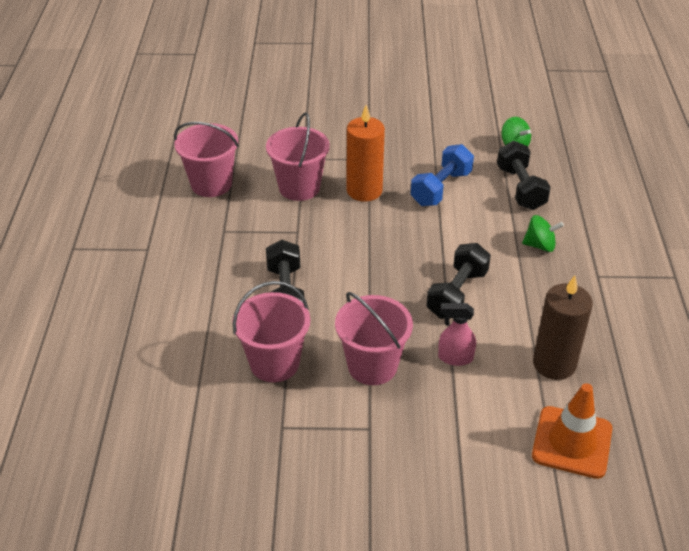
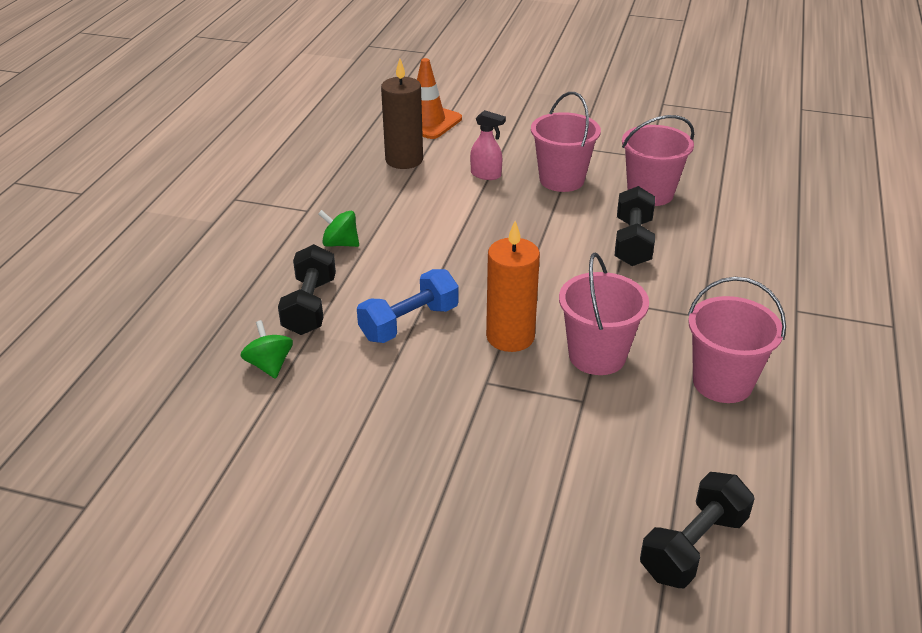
camera: 165 degrees left, 5 degrees down
black dumbbell [426,243,491,319] -> black dumbbell moved to [640,472,755,588]

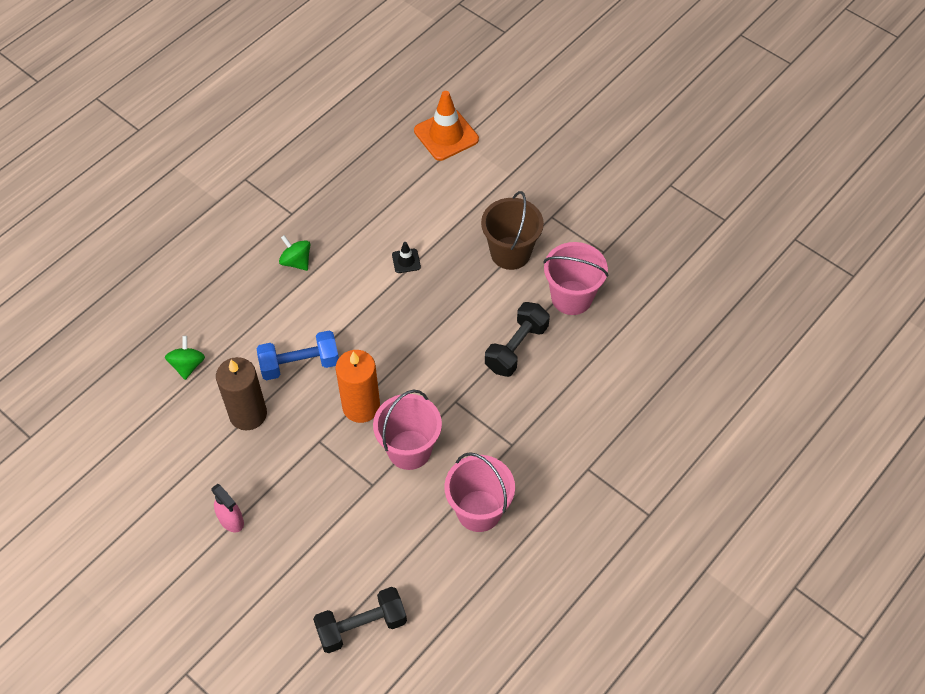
camera: 25 degrees right, 20 degrees up
black dumbbell [278,244,336,335] -> none
brown candle [381,58,423,169] -> brown candle moved to [216,357,267,430]
pink spray bottle [470,110,506,180] -> pink spray bottle moved to [211,484,244,532]
pink bucket [531,92,601,192] -> brown bucket [481,191,544,270]
none -> black traffic cone [392,242,421,273]

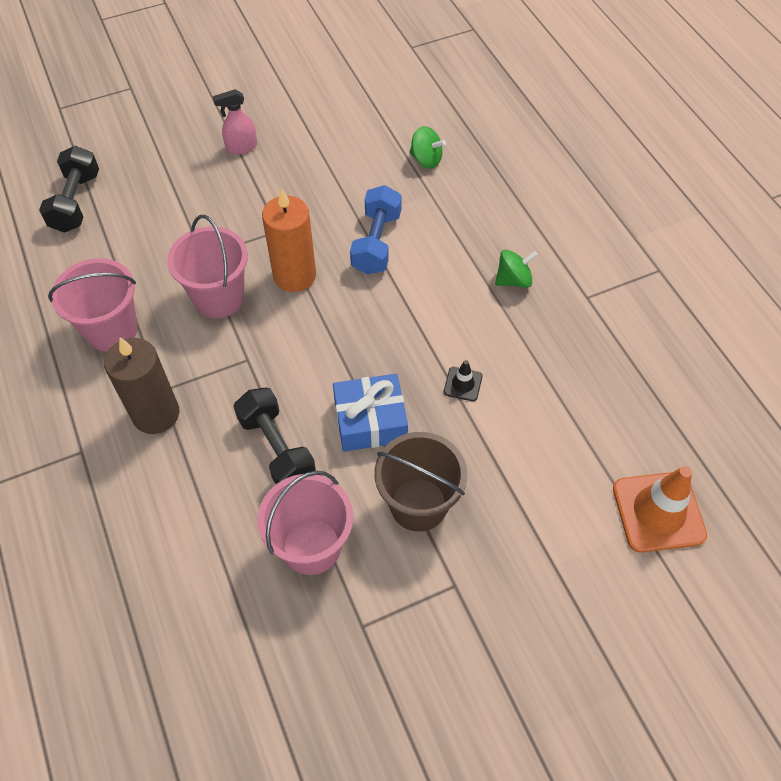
camera: 115 degrees right, 0 degrees up
brown candle [216,357,267,430] -> brown candle moved to [104,337,180,434]
none -> blue gift [333,374,408,452]

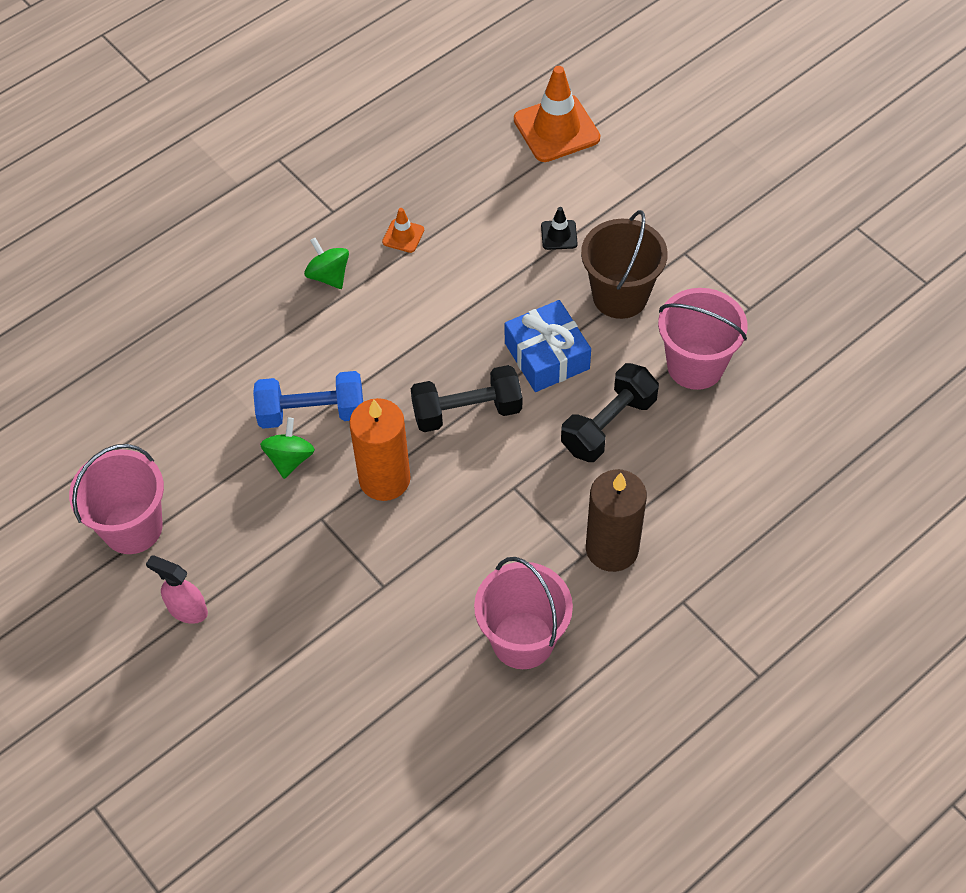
camera: 105 degrees left, 0 degrees up
black dumbbell [39,146,99,233] -> black dumbbell moved to [411,365,522,432]
pink bucket [167,215,248,318] -> pink bucket moved to [69,444,164,554]
pink spray bottle [213,89,257,154] -> pink spray bottle turned 150 degrees clockwise [146,555,208,624]
green spinning top [409,126,446,169] -> green spinning top moved to [260,418,315,479]
black traffic cone [444,360,482,401] -> black traffic cone moved to [541,207,578,250]
none -> orange traffic cone [382,208,424,253]

